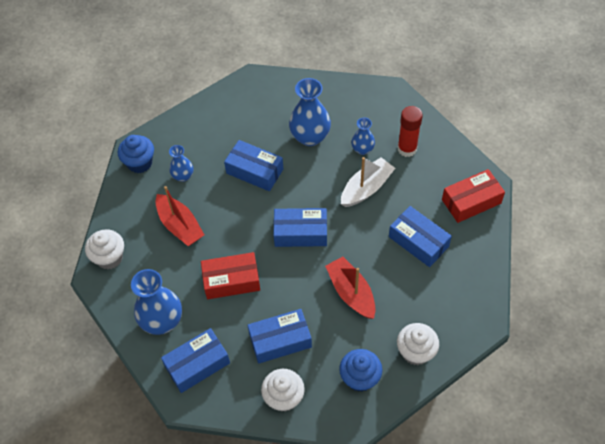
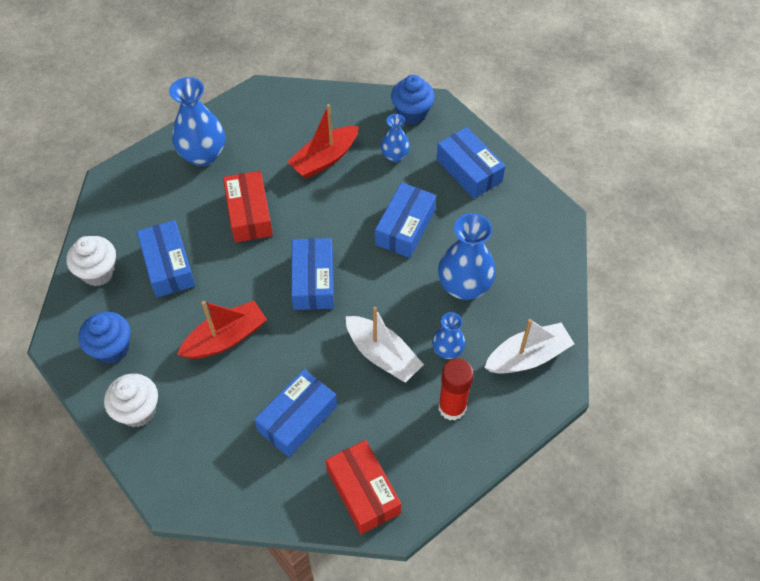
camera: 85 degrees right, 0 degrees up
white cupcake [85,229,124,269] -> none
blue box [161,328,230,393] -> blue box moved to [436,127,505,199]
none -> white boat [484,319,574,374]

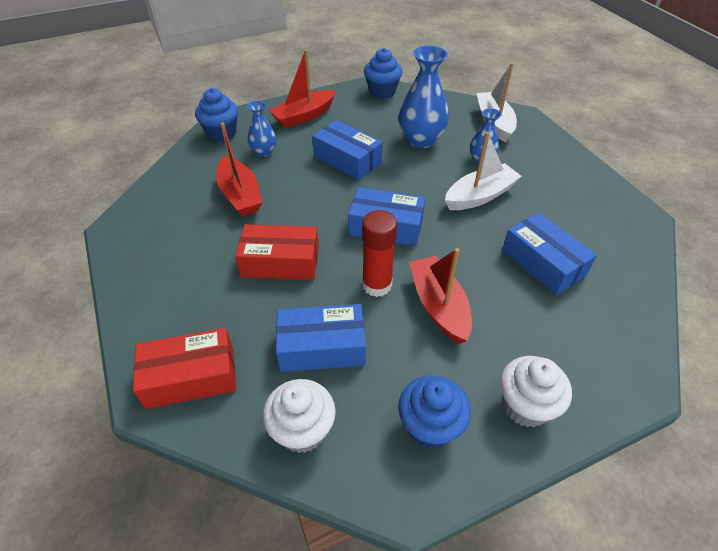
camera: 75 degrees left, 10 degrees down
blue vase [169,77,225,166] -> none
red box [326,440,401,534] -> red box moved to [133,328,236,409]
blue box [436,127,505,199] -> red boat [268,49,336,128]
red glue stick [438,358,474,421] -> red glue stick moved to [362,210,397,297]
none -> blue cupcake [364,48,402,99]

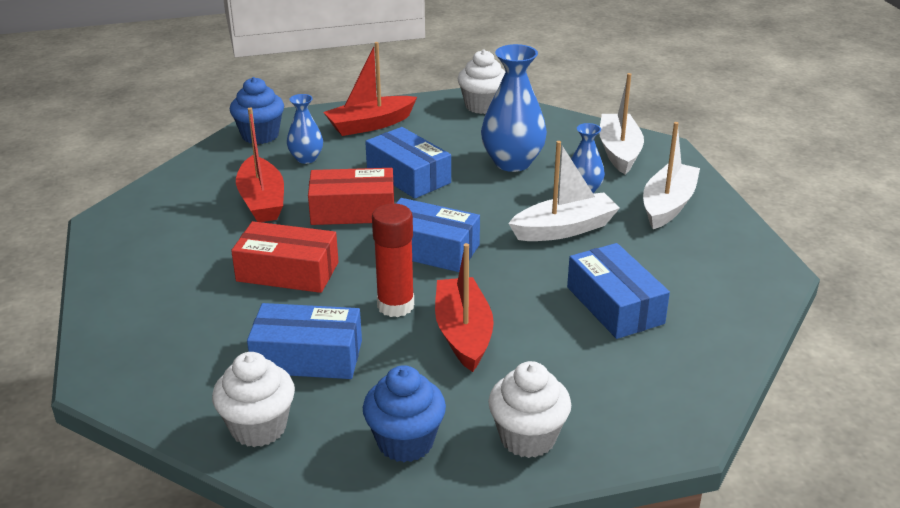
camera: 10 degrees right, 15 degrees down
red box [133,328,236,409] -> red box moved to [308,168,394,225]
blue cupcake [364,48,402,99] -> white cupcake [458,50,506,114]
none -> white boat [643,122,700,229]

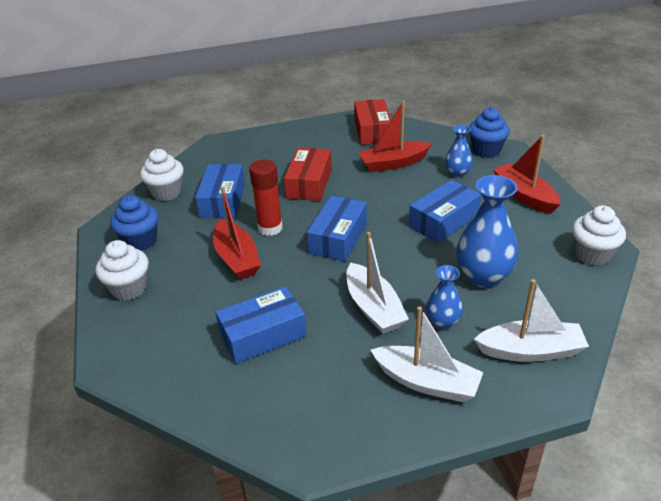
camera: 90 degrees right, 5 degrees up
red box [308,168,394,225] -> red box moved to [354,99,391,145]
red boat [435,243,494,372] -> red boat turned 75 degrees clockwise [213,187,261,280]

